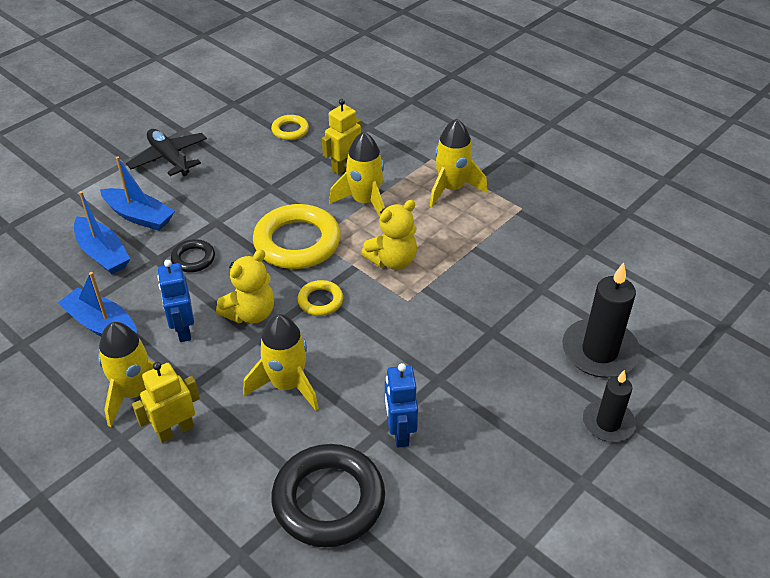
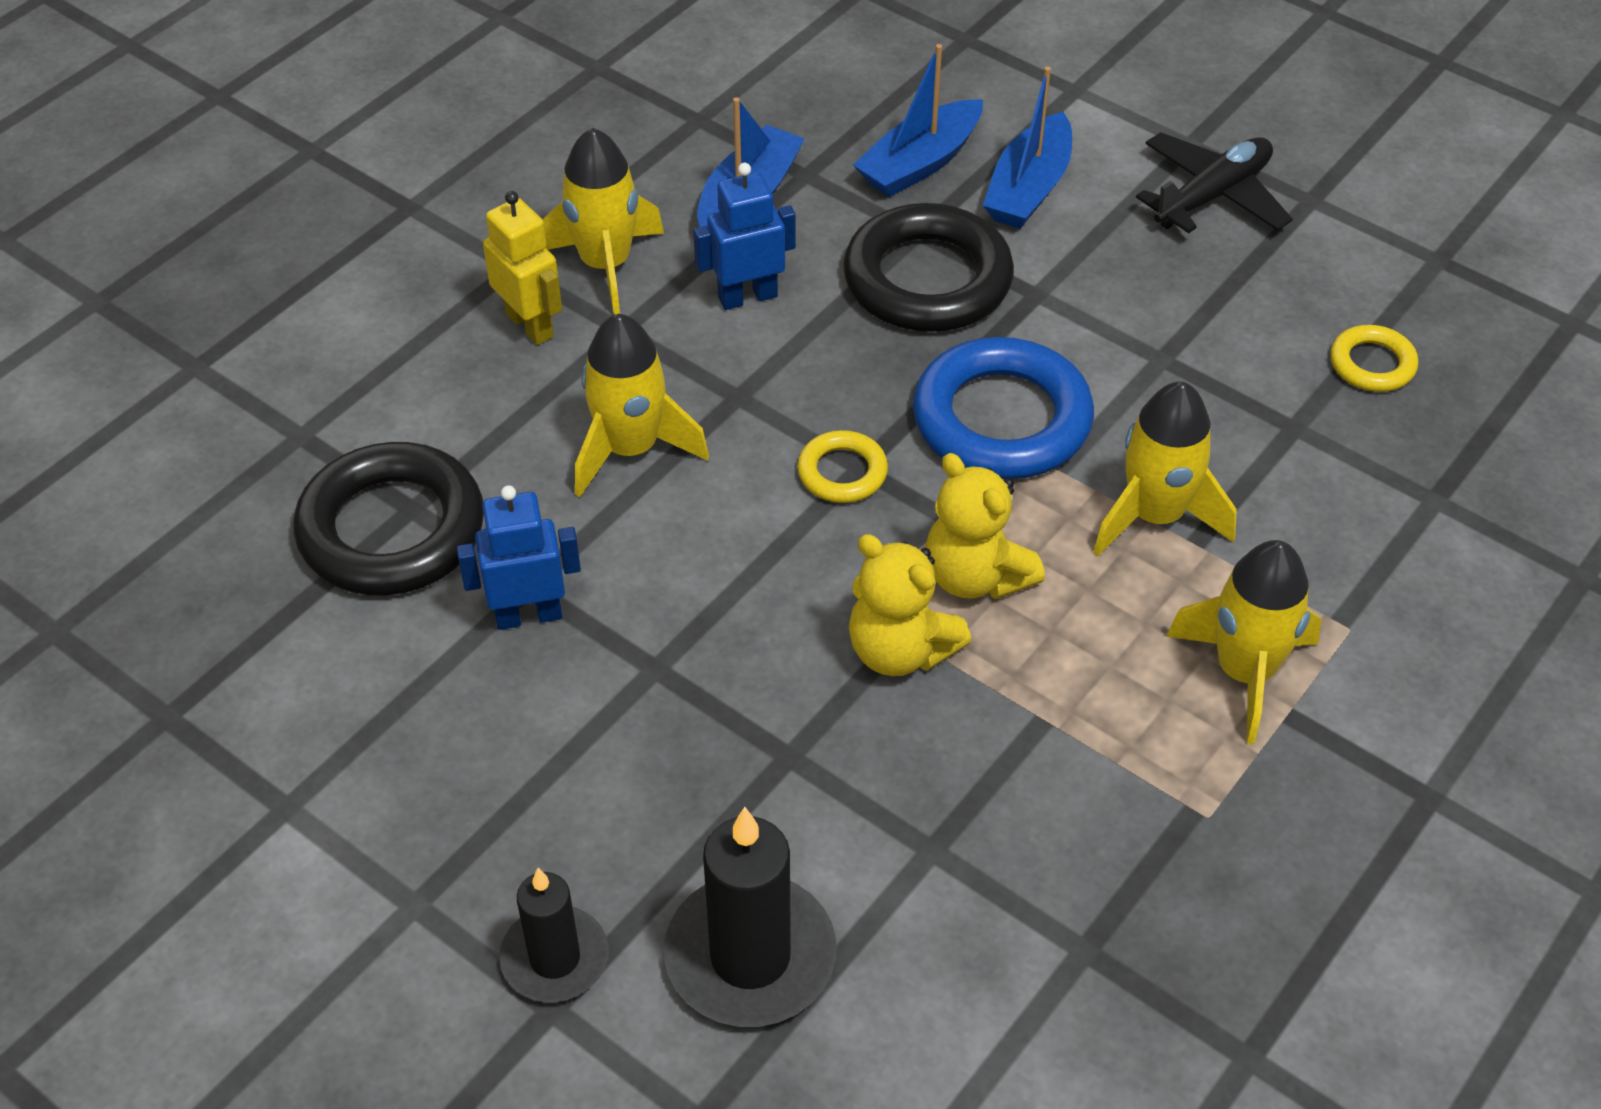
camera: 85 degrees right, 5 degrees up
black ring [171,239,215,272] -> black ring [843,203,1014,332], size x2.03
yellow teddy bear [216,249,274,323] -> yellow teddy bear moved to [849,534,972,676]
yellow ring [253,204,341,269] -> blue ring [913,337,1094,479]
yellow robot [322,99,361,175] -> none

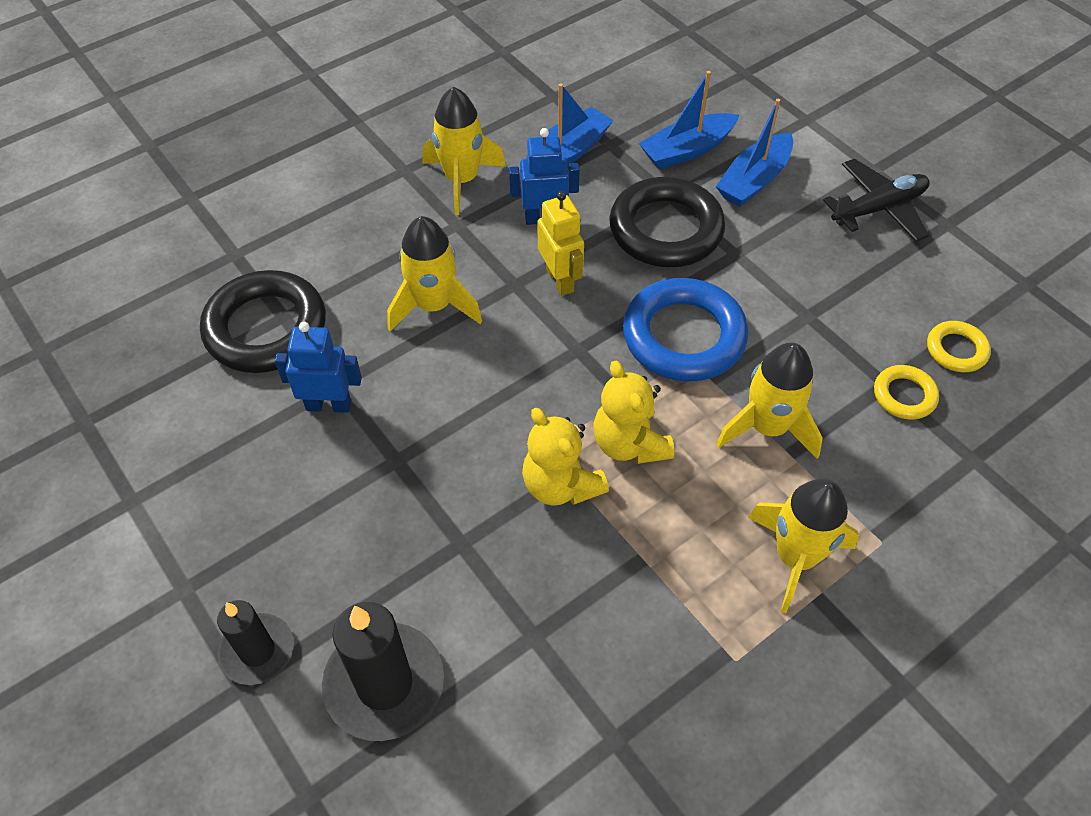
camera: 15 degrees right, 5 degrees up
yellow robot [483,191,562,345] -> yellow robot moved to [538,191,584,296]
yellow ring [797,430,888,503] -> yellow ring moved to [874,365,939,420]

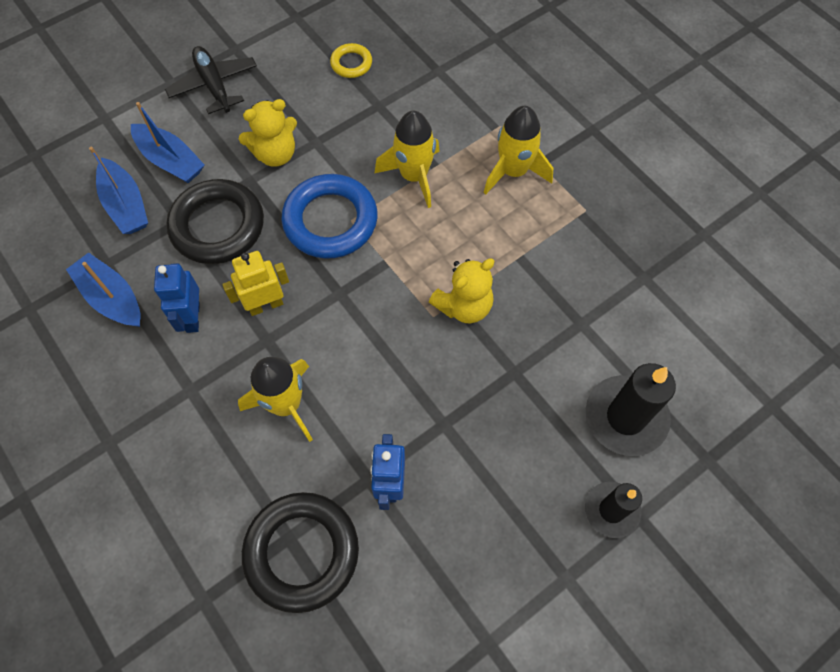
camera: 90 degrees left, 10 degrees up
yellow rocket [422,87,506,215] -> none
yellow teddy bear [594,361,674,464] -> yellow teddy bear moved to [239,99,297,167]
yellow ring [874,365,939,420] -> none

